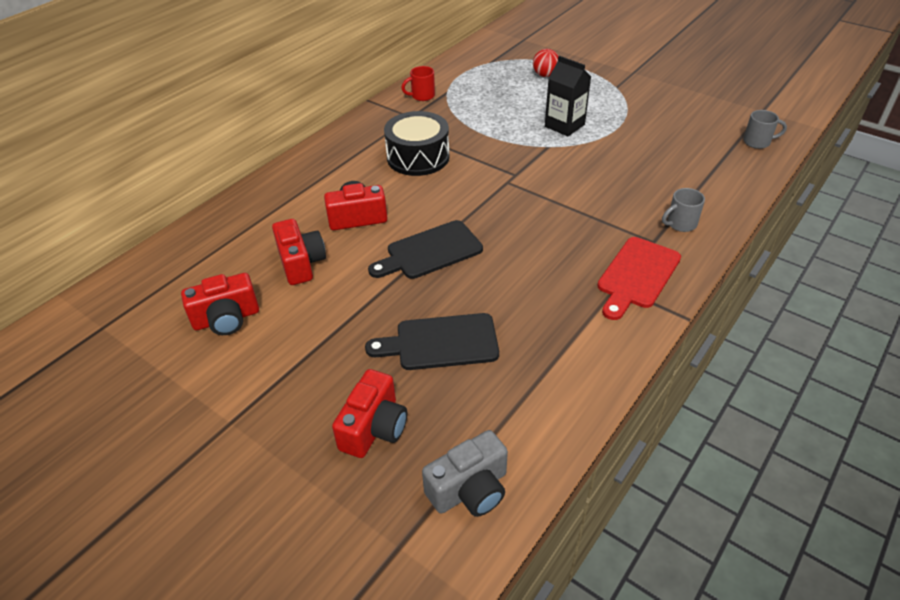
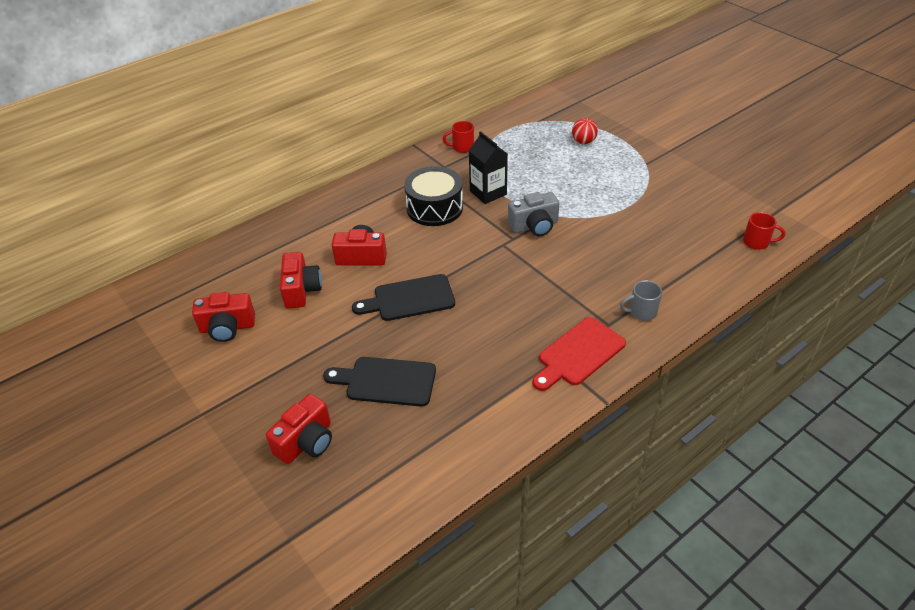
camera: 15 degrees right, 0 degrees up
grey camera [422,430,508,517] -> grey camera moved to [508,192,559,237]
black carton [545,56,591,136] -> black carton moved to [468,131,508,204]
grey mug [743,110,787,149] -> red mug [743,212,785,250]

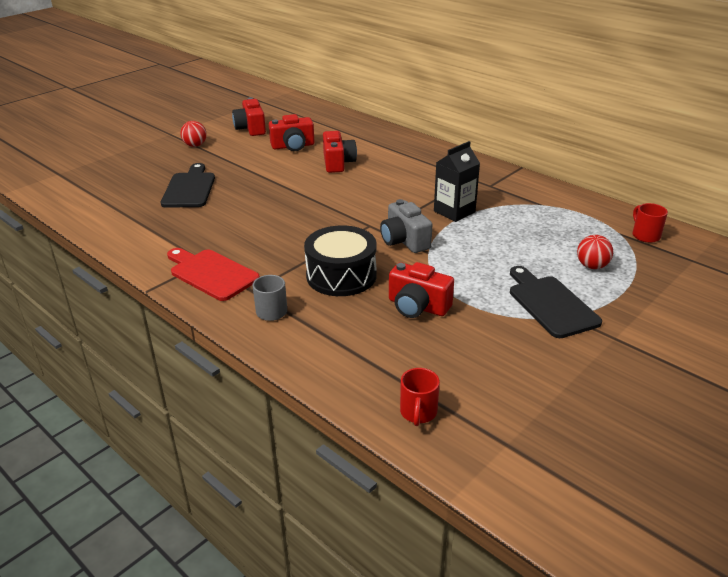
camera: 80 degrees right, 10 degrees down
red camera [266,394,332,464] -> red camera moved to [389,262,454,318]
black cutting board [352,274,455,321] -> black cutting board moved to [510,266,602,338]
black drum [404,166,463,226] -> black drum moved to [304,225,377,296]
red mug [443,121,474,153] -> red mug moved to [633,203,668,243]
none -> red ball [180,121,207,147]

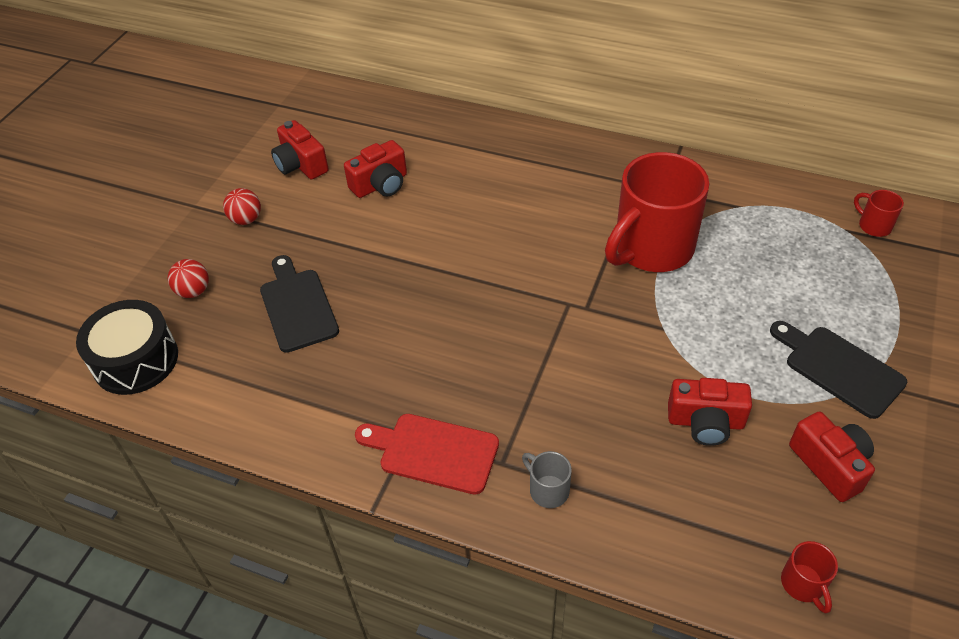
camera: 20 degrees left, 15 degrees up
black drum [304,225,377,296] -> black drum moved to [76,300,178,395]
red camera [323,131,357,173] -> red camera moved to [789,412,875,502]
grey camera [380,199,432,253] -> none
black carton [434,141,480,222] -> red mug [605,152,709,272]
red ball [577,235,613,269] -> red ball moved to [168,259,209,298]

